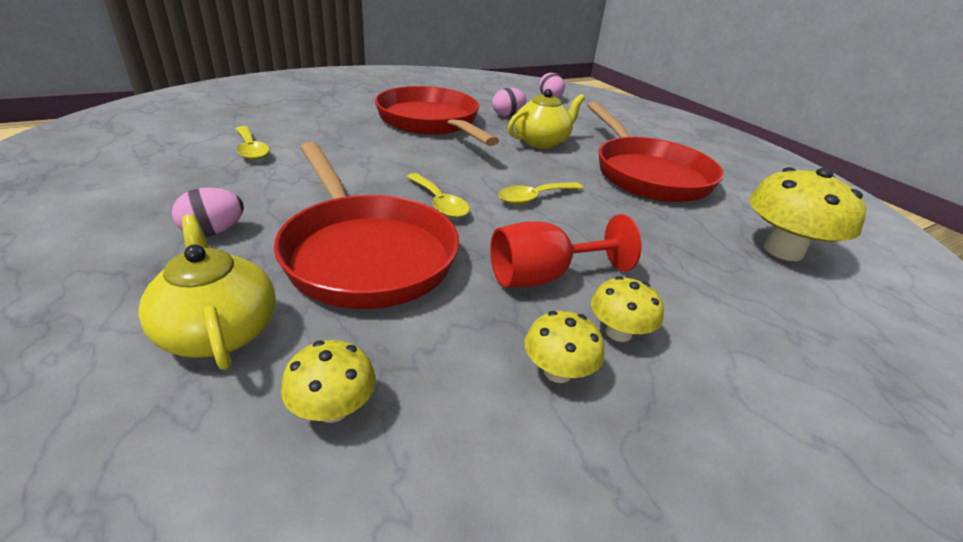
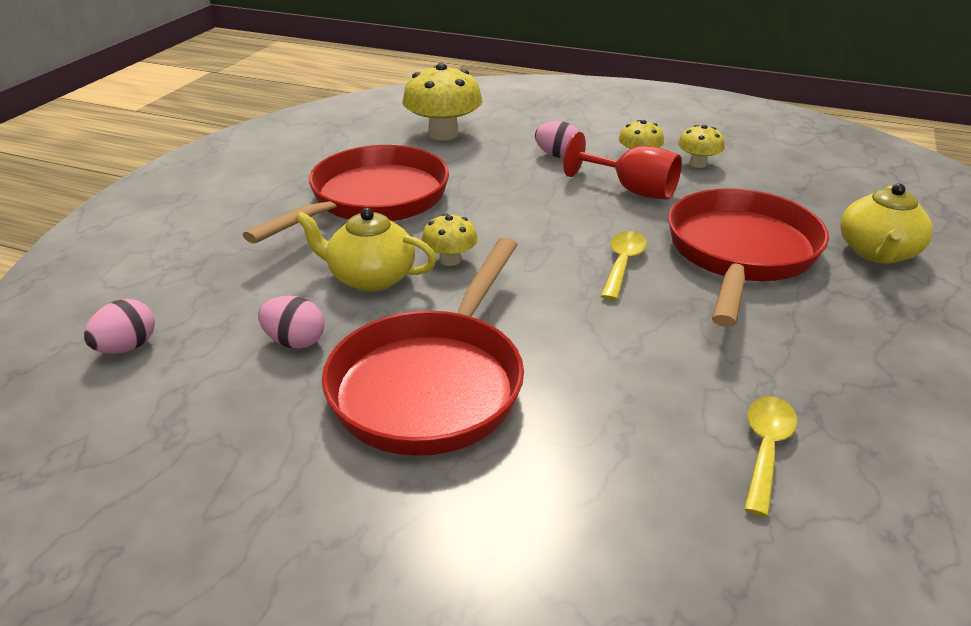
camera: 125 degrees left, 0 degrees up
pink egg [172,187,244,237] -> pink egg moved to [535,121,579,158]
yellow mushroom [281,340,376,423] -> yellow mushroom moved to [422,213,478,266]
yellow spoon [498,182,584,204] -> none

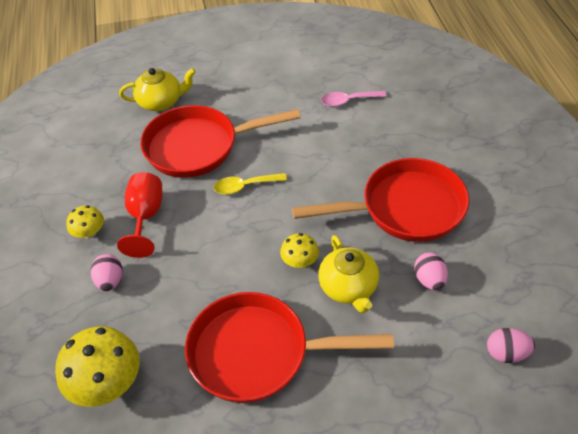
camera: 120 degrees left, 15 degrees up
yellow mushroom [678,125,725,168] -> none
yellow spoon [744,396,797,517] -> pink spoon [321,91,387,107]

